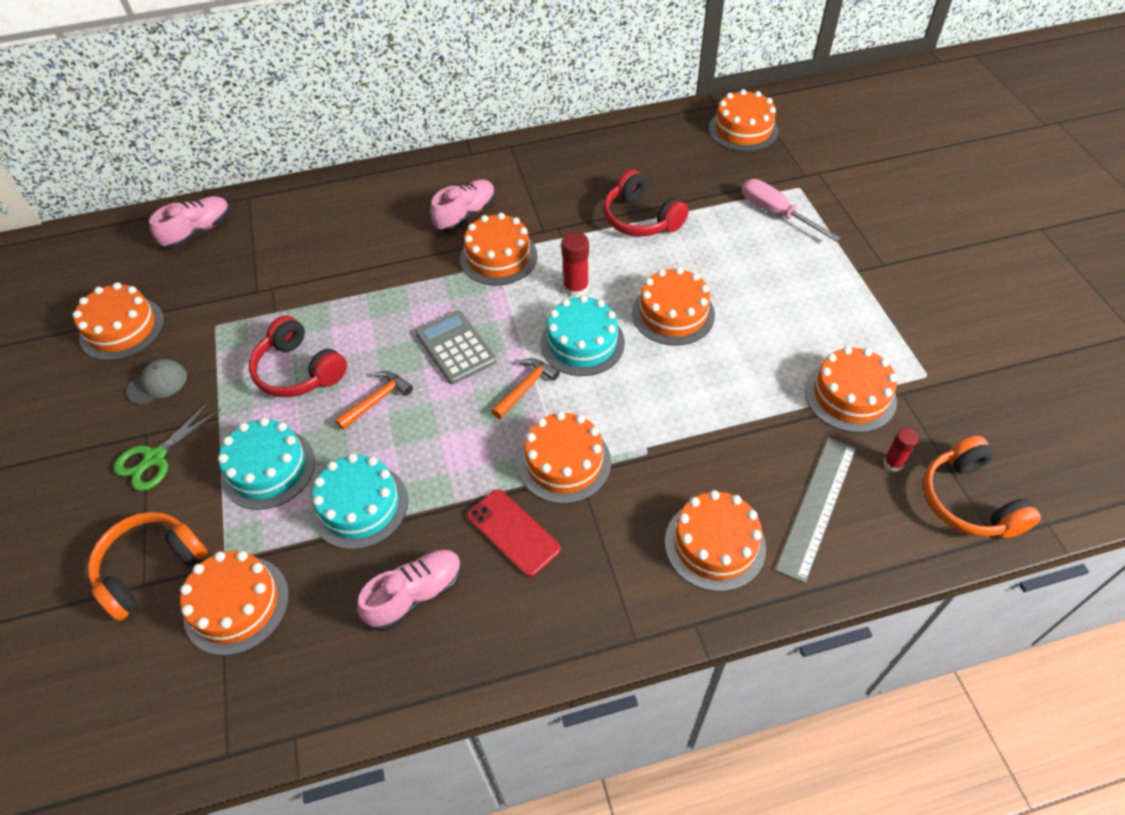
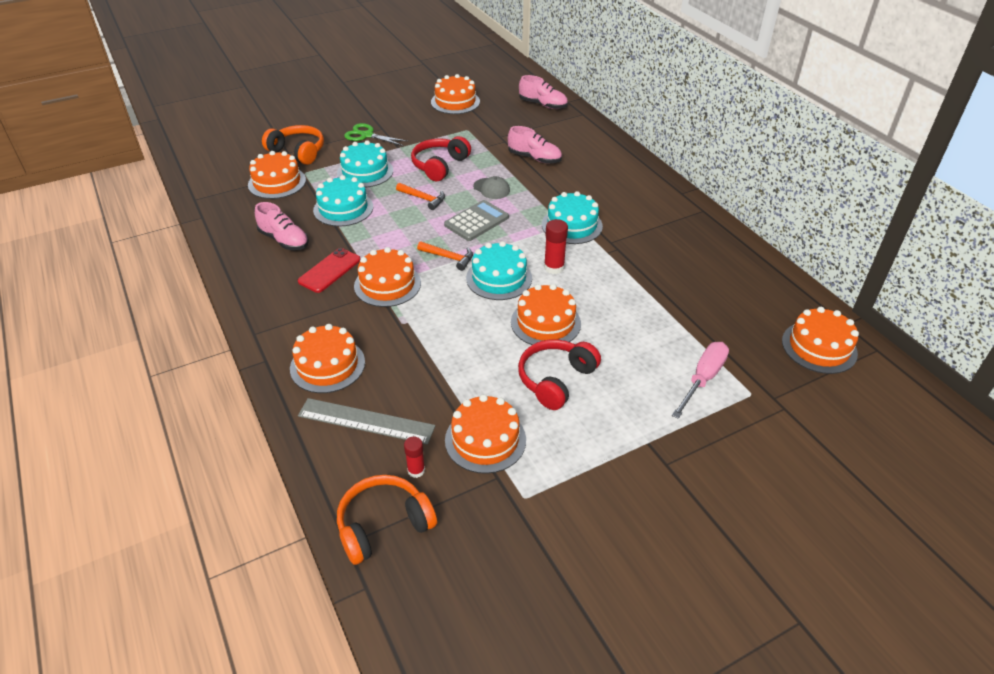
camera: 75 degrees right, 10 degrees down
grey cap [126,359,187,405] -> grey cap moved to [473,176,510,199]
pink shoe [430,179,495,232] -> pink shoe moved to [508,126,562,164]
orange cake [460,213,537,286] -> turquoise cake [542,191,603,244]
red headphones [603,169,689,237] -> red headphones moved to [518,339,601,410]

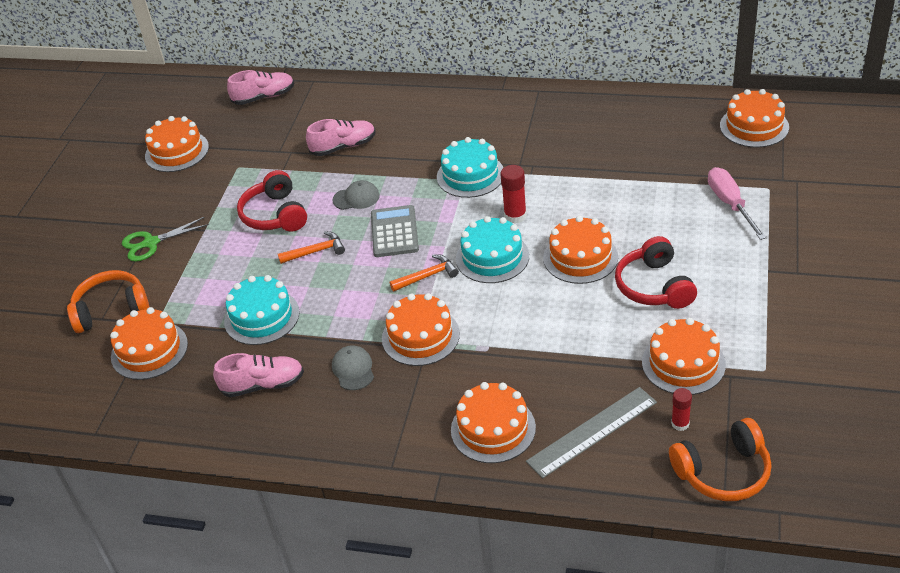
camera: 45 degrees left, 0 degrees up
red phone [298,248,361,293] -> grey cap [332,345,374,390]
turquoise cake [337,140,393,188] -> none
orange headphones [337,475,437,565] -> orange headphones turned 120 degrees counterclockwise [669,418,772,501]

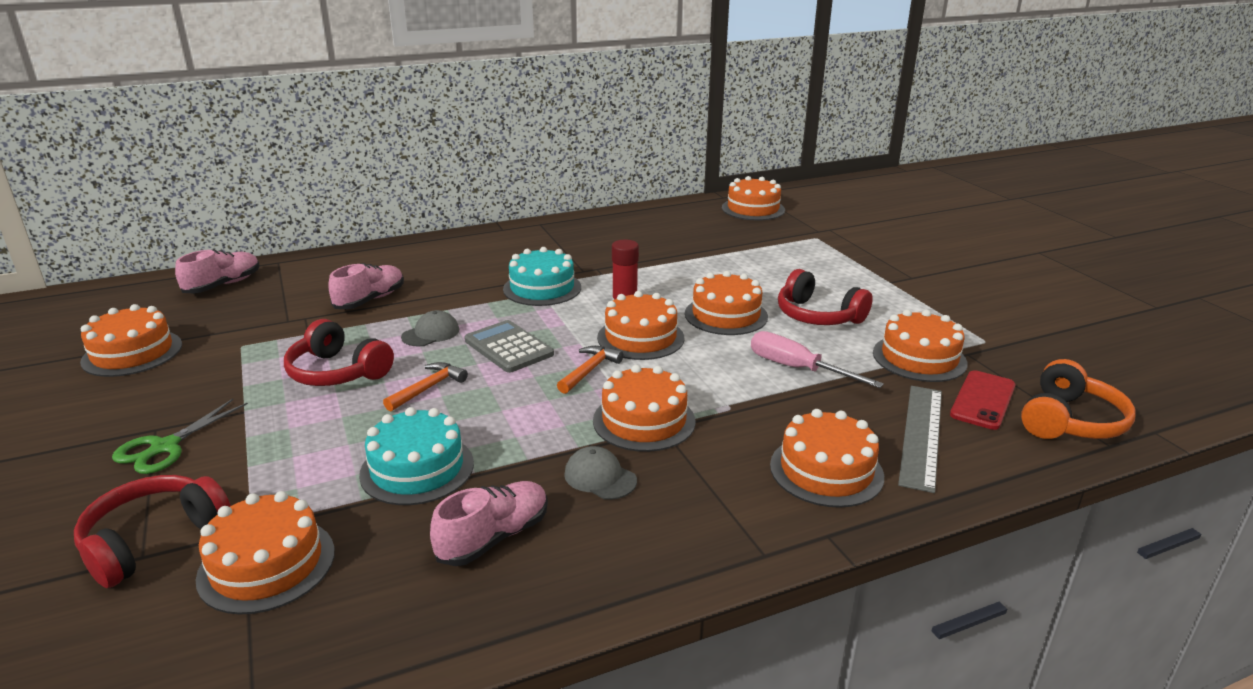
camera: 40 degrees left, 15 degrees down
orange headphones [67,270,149,333] -> red headphones [74,475,231,588]
turquoise cake [456,216,529,283] -> orange cake [597,291,684,360]
red glue stick [671,388,692,431] -> red phone [950,370,1016,430]
pink screwdriver [708,167,767,240] -> pink screwdriver moved to [751,331,884,388]

